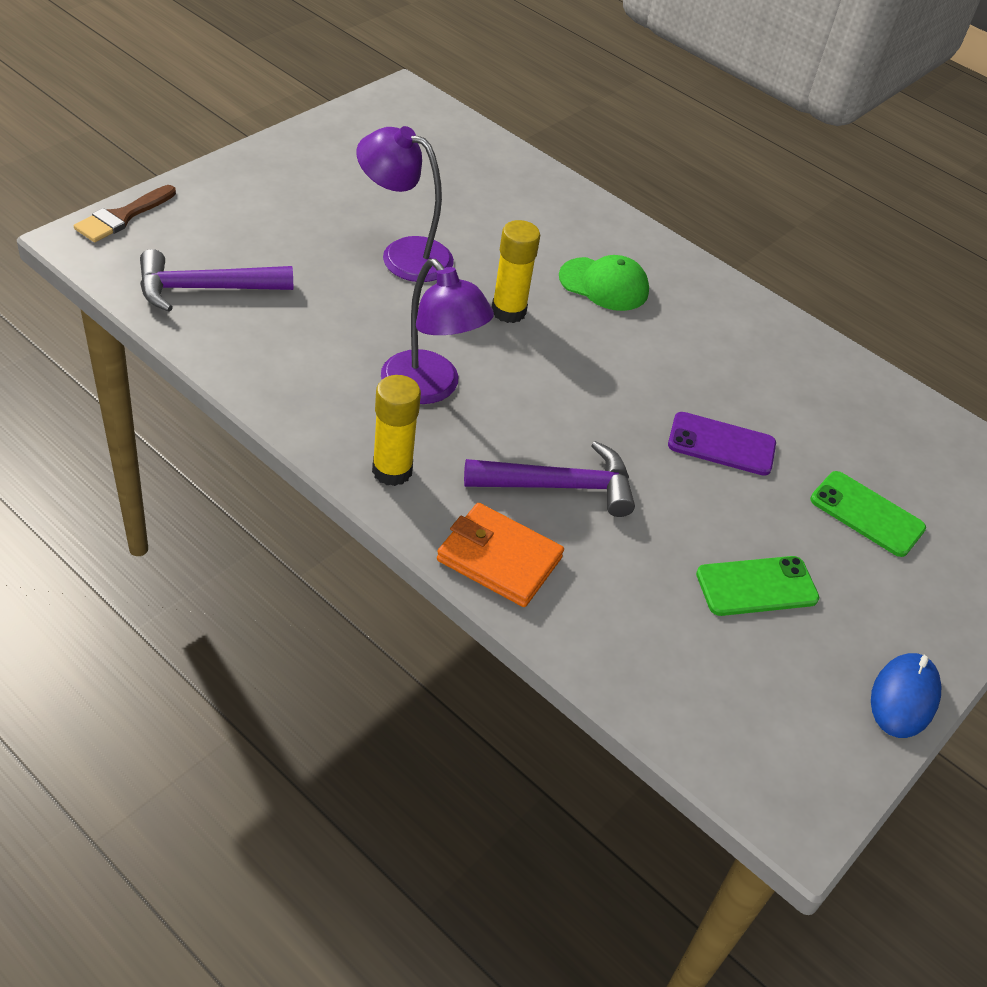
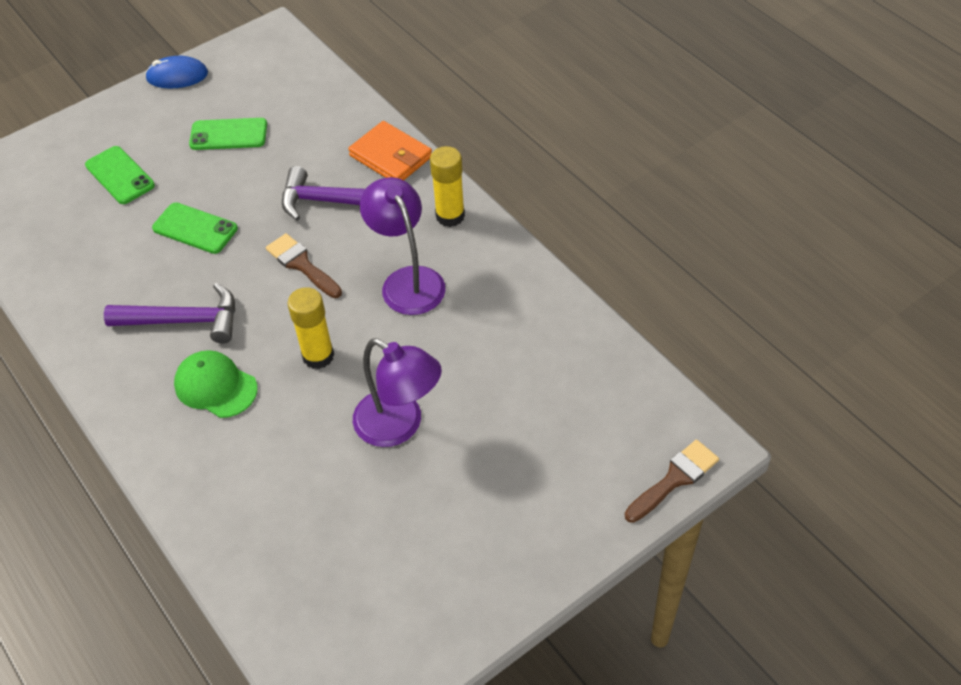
camera: 160 degrees left, 5 degrees up
purple hammer [140,249,293,312] -> purple hammer moved to [104,283,235,343]
purple phone [668,412,776,476] -> green phone [152,202,238,254]
blue mouse [871,653,941,738] -> blue mouse turned 45 degrees clockwise [145,56,208,89]
none -> brown brush [266,233,342,298]

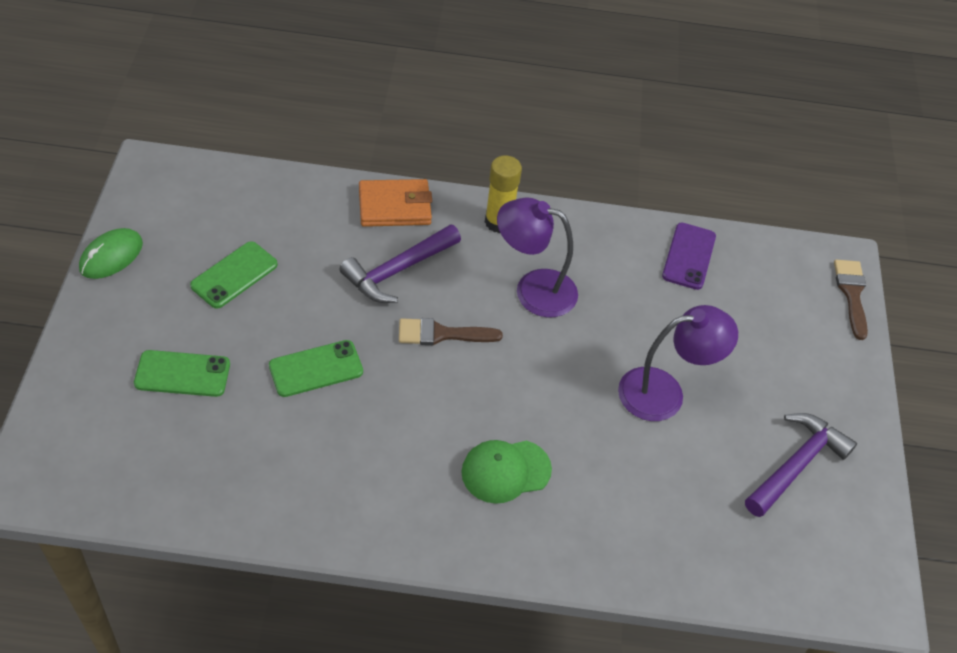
camera: 55 degrees left, 0 degrees up
purple hammer [104,283,235,343] -> purple hammer moved to [745,413,857,517]
blue mouse [145,56,208,89] -> green mouse [79,228,143,279]
yellow glue stick [287,287,334,369] -> none
none -> purple phone [662,223,716,290]

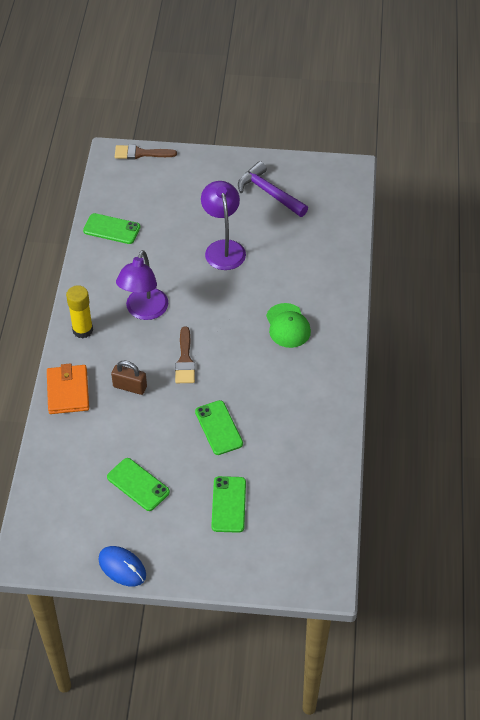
camera: 85 degrees left, 0 degrees up
green mouse [79,228,143,279] -> blue mouse [98,546,146,586]
purple hammer [340,224,461,303] -> brown padlock [111,360,147,395]
purple phone [662,223,716,290] -> green phone [83,213,140,244]

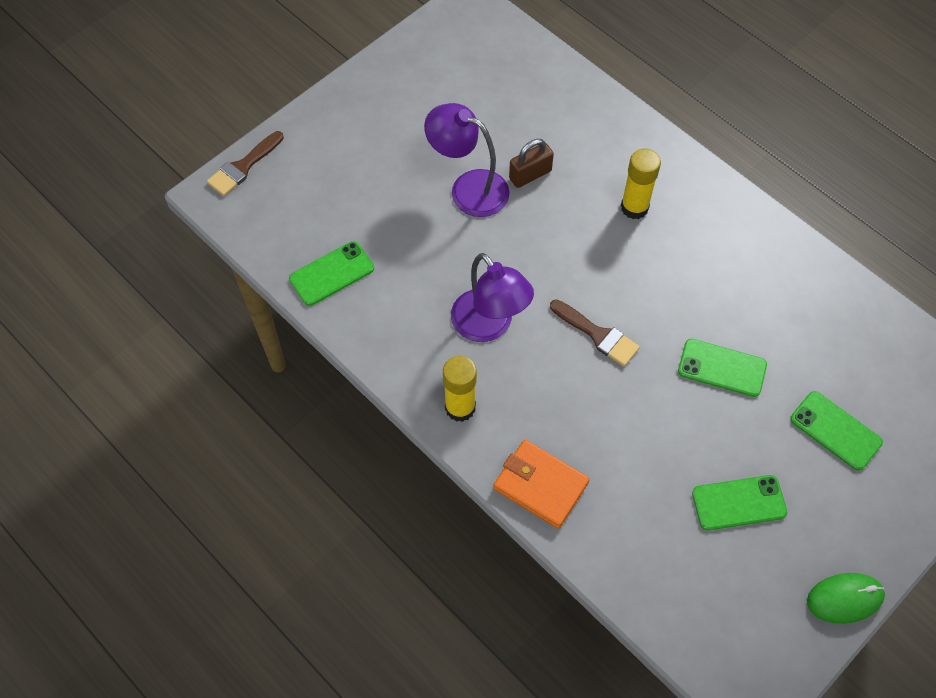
camera: 50 degrees left, 10 degrees up
blue mouse [98,546,146,586] -> green mouse [807,573,885,624]
brown padlock [111,360,147,395] -> brown padlock moved to [509,139,554,188]
purple hammer [238,161,308,217] -> none
green cap [266,303,311,348] -> yellow glue stick [621,148,661,219]

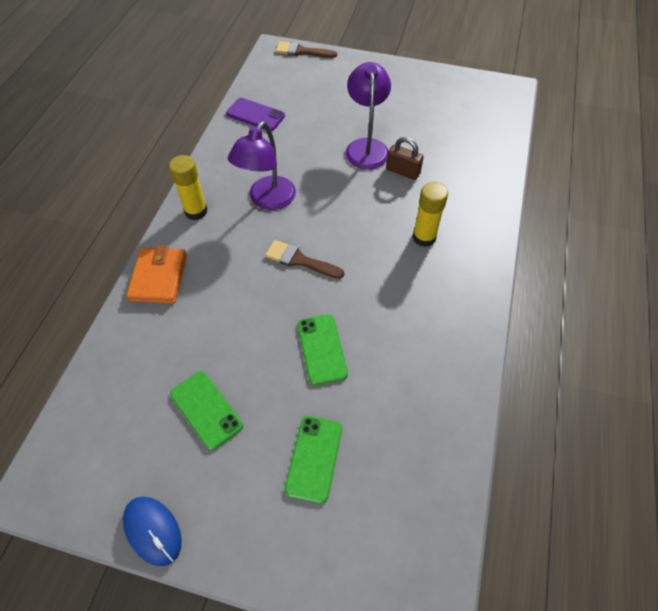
camera: 60 degrees right, 5 degrees down
green phone [289,241,374,306] -> purple phone [226,98,285,131]
brown brush [550,299,640,366] -> brown brush turned 105 degrees clockwise [265,240,344,279]
green mouse [807,573,885,624] -> blue mouse [123,497,182,566]

